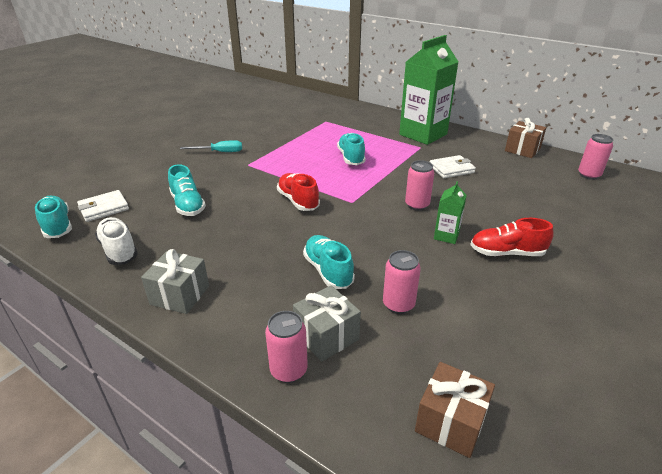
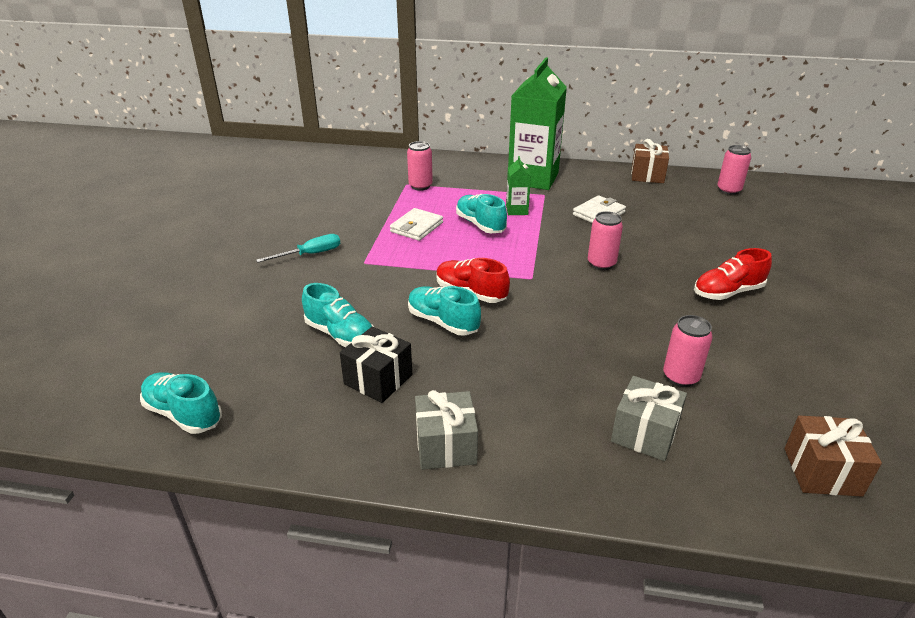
camera: 25 degrees left, 0 degrees up
white wallet [77,190,129,222] -> white wallet moved to [390,208,443,241]
white shoe [95,217,138,265] -> none
pink can [265,311,308,383] -> pink can moved to [407,141,433,191]
turquoise shoe [303,235,355,289] -> turquoise shoe moved to [408,286,481,335]
green carton [434,181,467,244] -> green carton moved to [506,156,531,215]
none -> black gift [340,327,412,403]

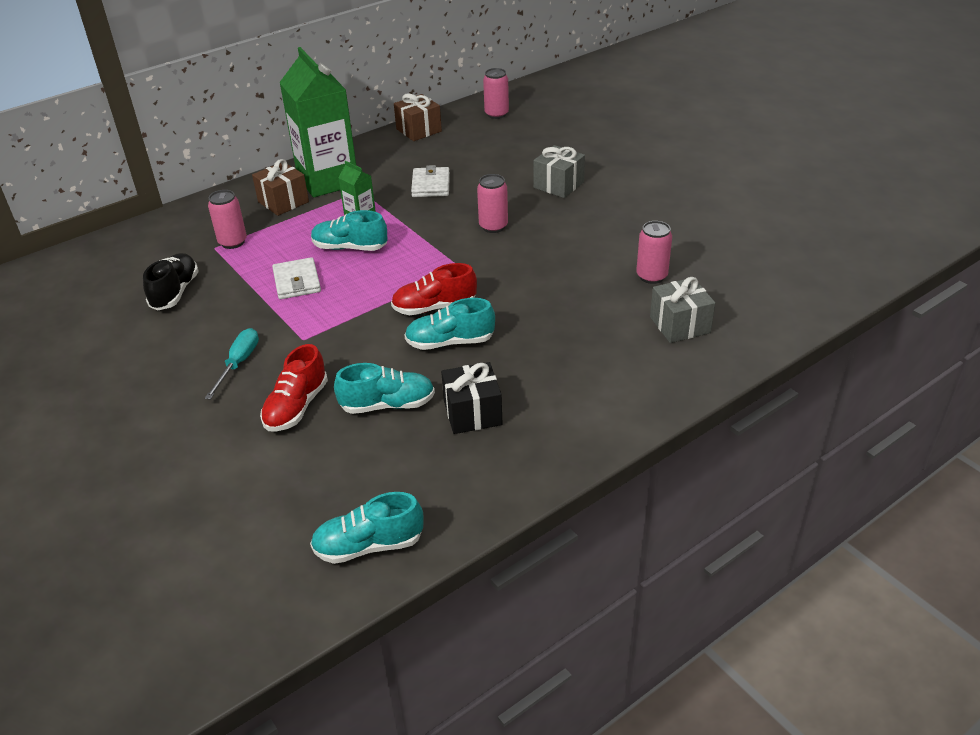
camera: 45 degrees left, 5 degrees up
grey gift [415,390,478,470] -> grey gift moved to [533,145,585,198]
red shoe [694,248,772,300] -> red shoe moved to [260,344,328,431]
brown gift [785,415,882,497] -> brown gift moved to [252,159,309,216]
none -> black shoe [143,253,199,310]

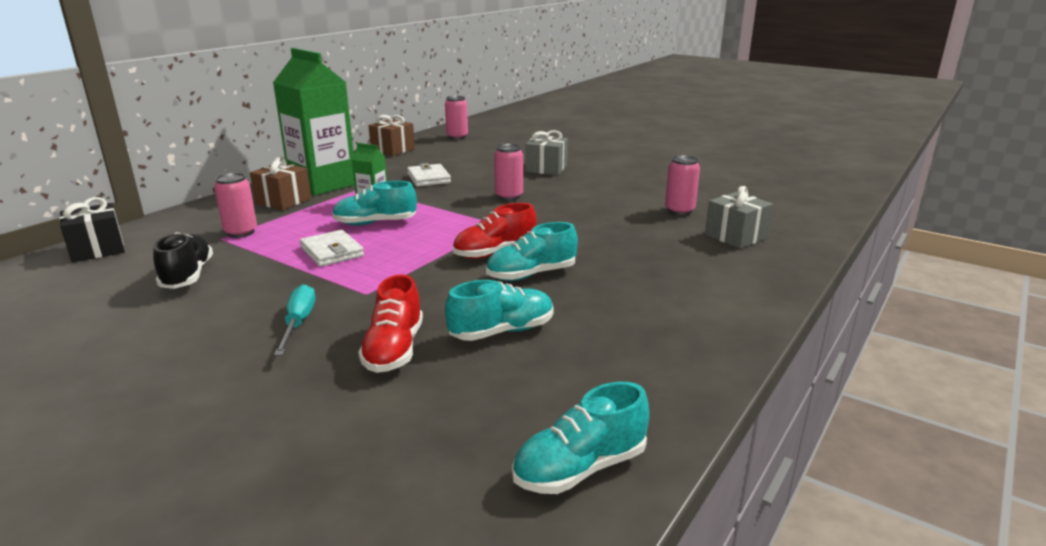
camera: 20 degrees left, 15 degrees down
black gift [441,362,502,434] -> black gift moved to [59,197,125,263]

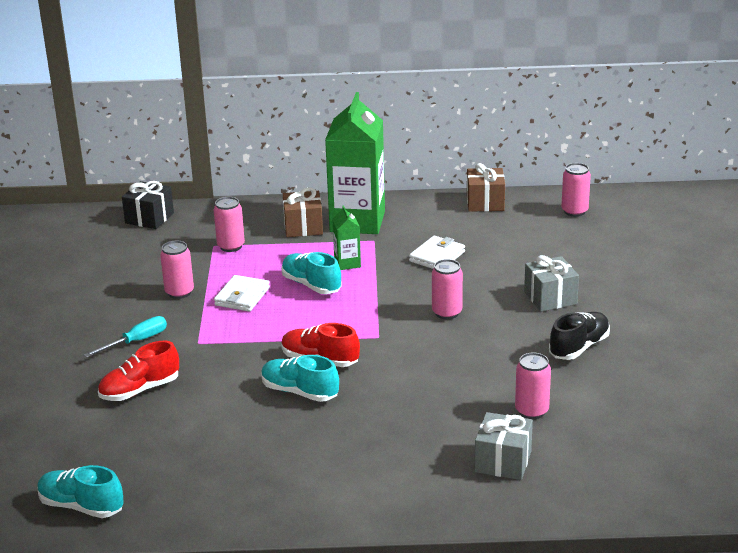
camera: 55 degrees right, 5 degrees up
black shoe [153,232,213,289] -> black shoe moved to [549,312,610,360]
turquoise shoe [445,280,553,341] -> none
none -> pink can [160,241,194,299]

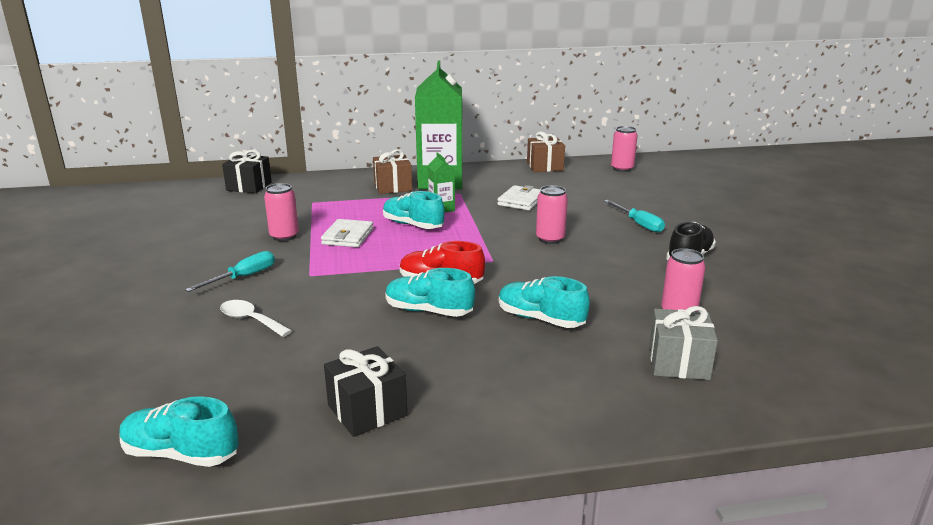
camera: 10 degrees left, 5 degrees down
red shoe [98,341,179,401] -> white spoon [220,300,292,337]
pink can [214,197,245,252] -> none
grey gift [524,255,579,312] -> turquoise screwdriver [604,200,665,233]
none -> black gift [324,346,407,437]
none -> turquoise shoe [499,276,590,328]

